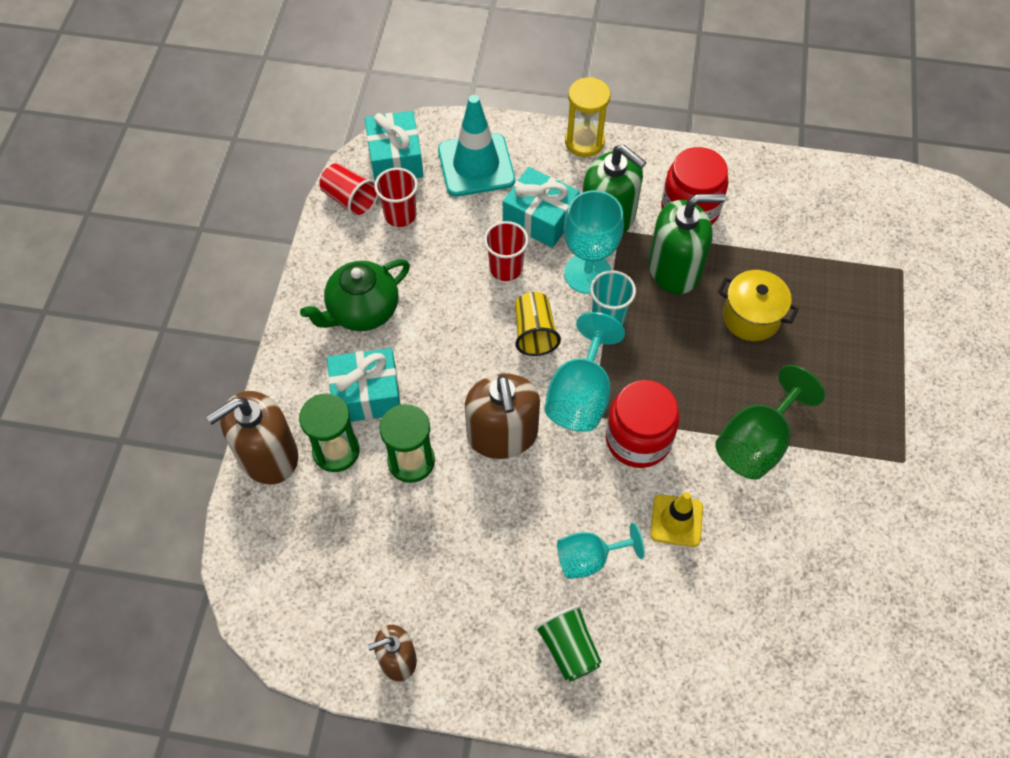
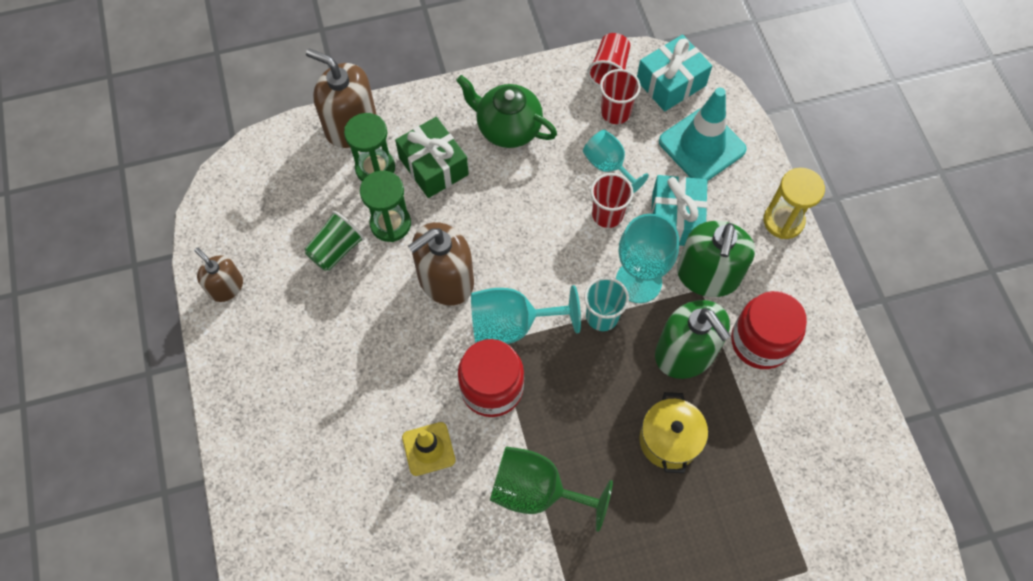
camera: 65 degrees right, 5 degrees up
turquoise gift [327,348,400,422] -> green gift [395,117,469,198]
yellow cup [515,292,561,356] -> none
green cup [534,605,602,682] -> green cup moved to [305,211,365,271]
turquoise goblet [557,523,644,579] -> turquoise goblet moved to [583,130,649,193]

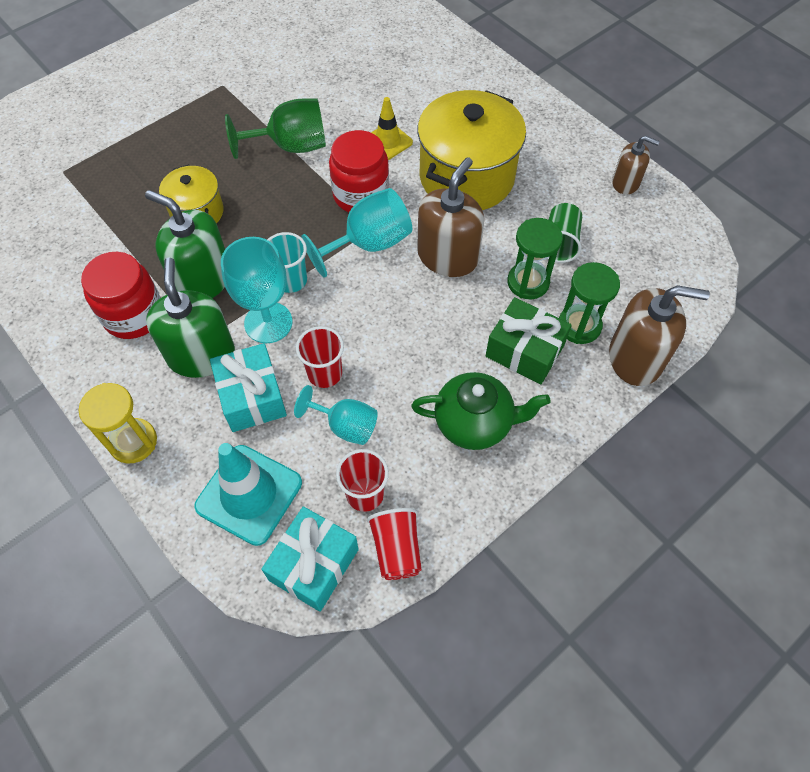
camera: 155 degrees right, 5 degrees down
none -> yellow pot [418,90,526,210]

